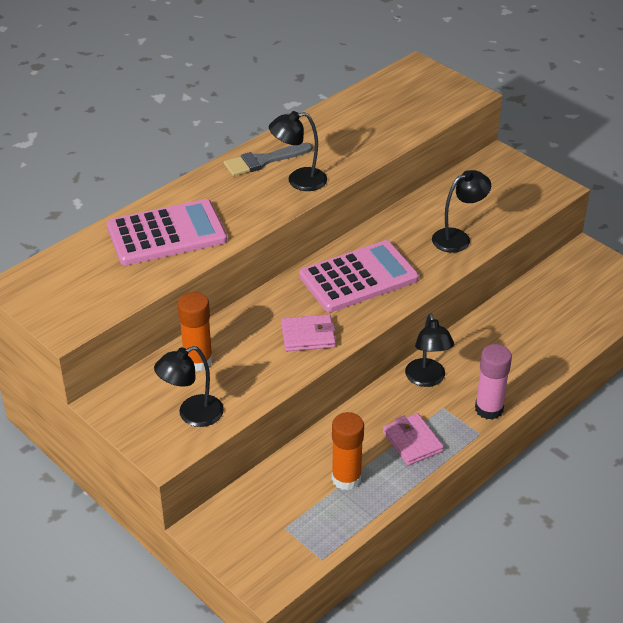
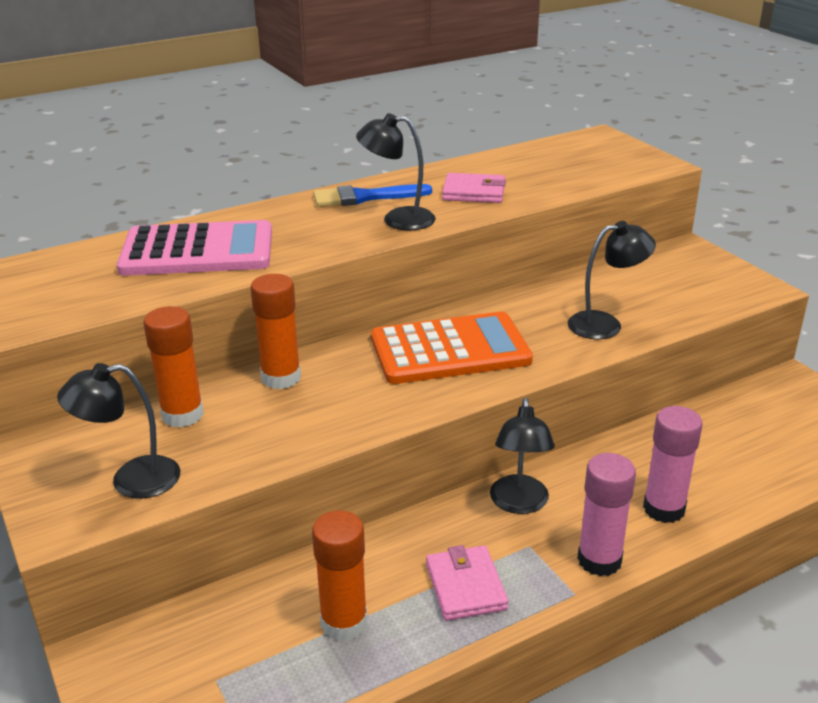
camera: 15 degrees right, 10 degrees down
grey brush [224,143,312,176] -> blue brush [313,184,432,207]
pink wallet [281,314,336,351] -> pink wallet moved to [442,173,506,203]
pink calculator [299,240,419,312] -> orange calculator [371,312,533,384]
none -> orange glue stick [250,274,301,389]
none -> pink glue stick [643,406,703,523]

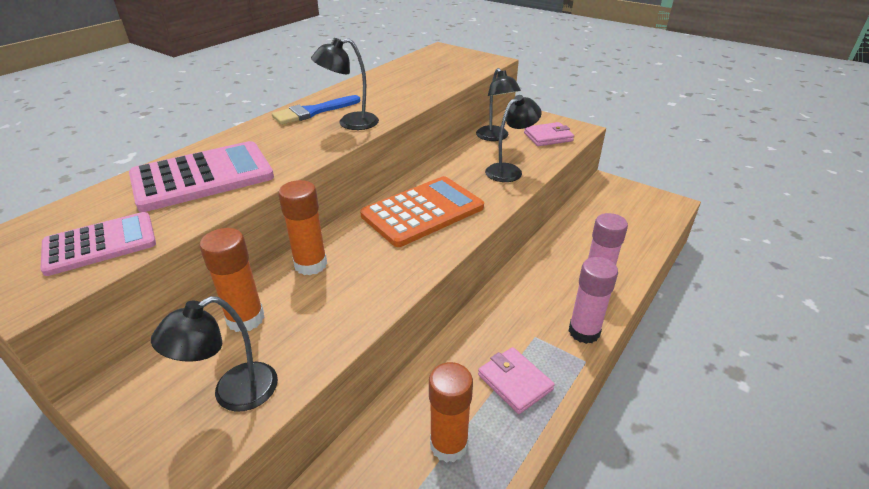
camera: 25 degrees left, 5 degrees up
pink wallet [442,173,506,203] -> pink wallet moved to [524,122,574,146]
black lamp [490,398,555,514] -> black lamp moved to [476,68,521,141]
none -> pink calculator [40,212,156,276]

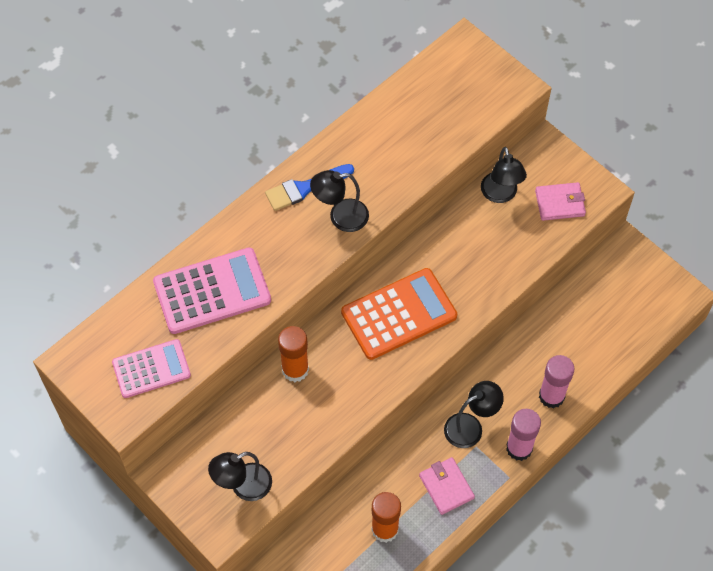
camera: 10 degrees right, 25 degrees up
orange glue stick [200,228,265,332] -> none
black lamp [485,95,542,182] -> black lamp moved to [444,381,504,448]

